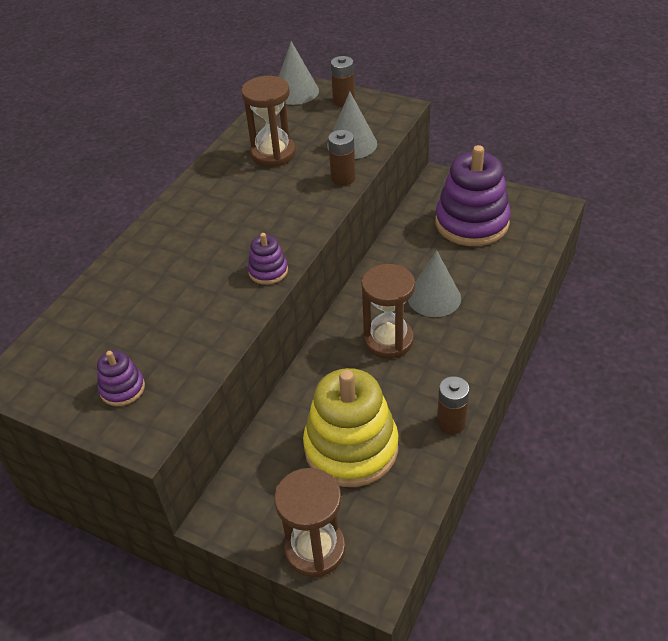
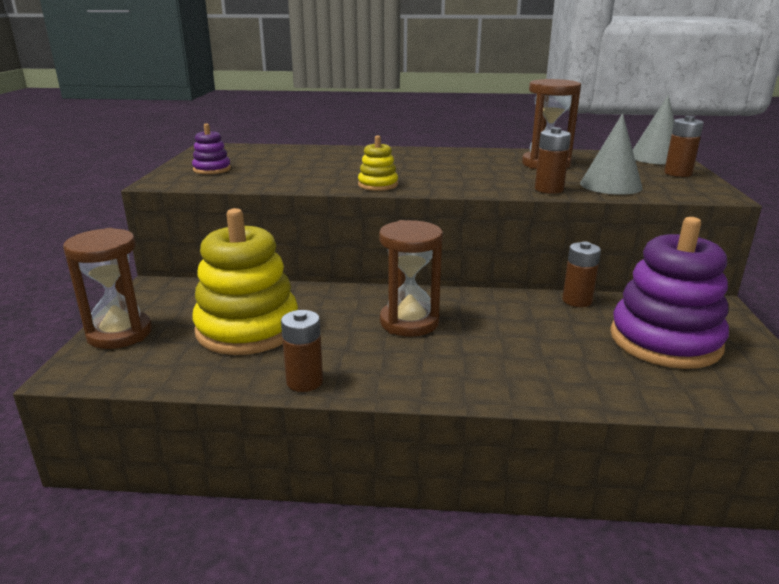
camera: 65 degrees right, 20 degrees down
purple stacking toy [248,233,288,285] -> yellow stacking toy [358,135,398,191]
grey cone [408,250,461,317] -> none
none -> brown battery [563,241,601,307]

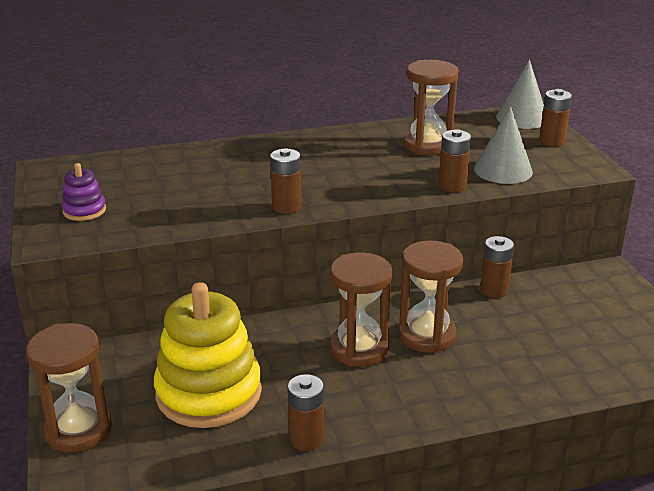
camera: 20 degrees left, 5 degrees up
yellow stacking toy [358,135,398,191] -> brown battery [270,148,301,214]
purple stacking toy [610,217,729,369] -> none
none -> brown hourglass [399,241,463,353]

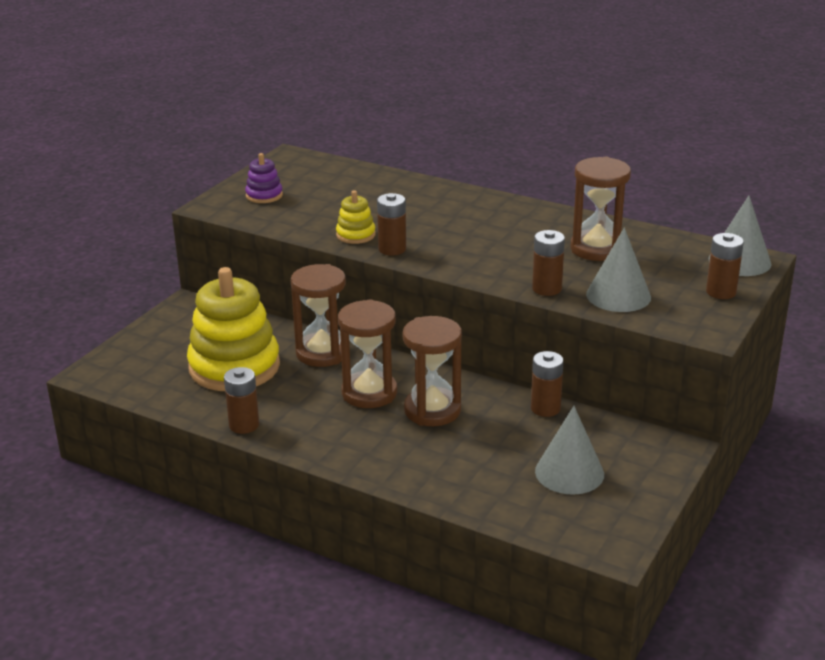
camera: 45 degrees right, 0 degrees up
brown hourglass [26,323,112,452] -> brown hourglass moved to [291,264,346,367]
none -> yellow stacking toy [336,190,376,244]
none -> grey cone [535,406,604,495]

